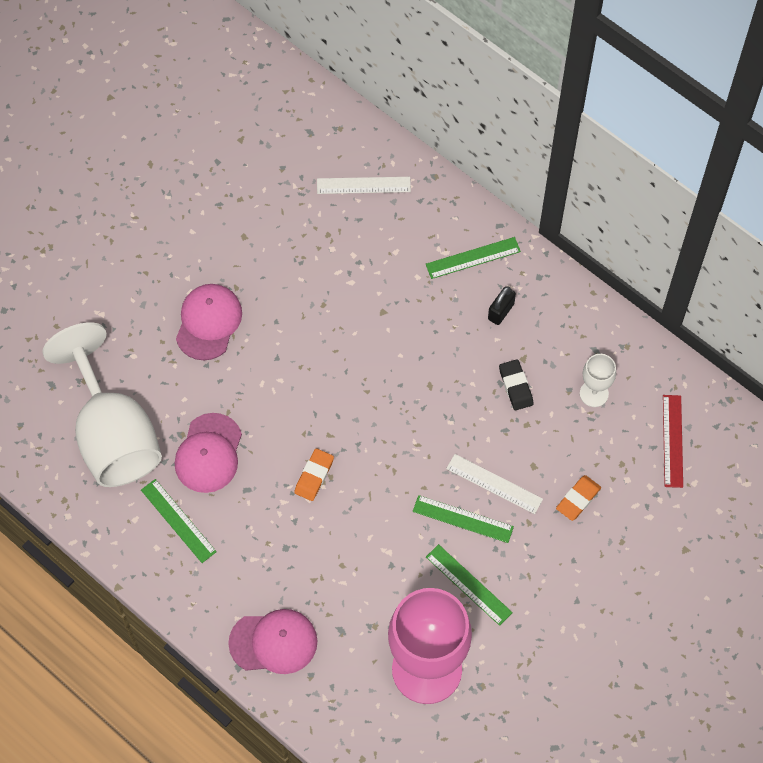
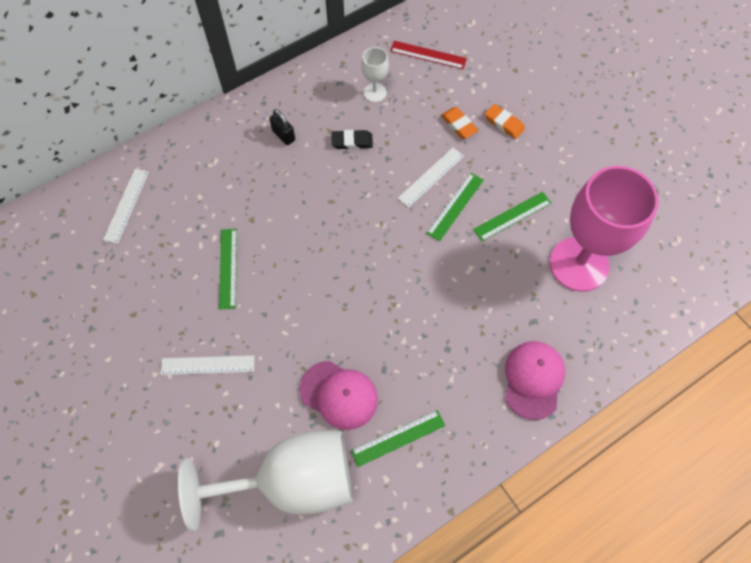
camera: 75 degrees left, 0 degrees up
pink cap [176,284,242,360] -> white ruler [160,355,255,375]
orange eraser [294,448,334,501] -> orange eraser moved to [485,104,525,139]
green ruler [426,237,521,279] -> green ruler moved to [219,229,237,309]

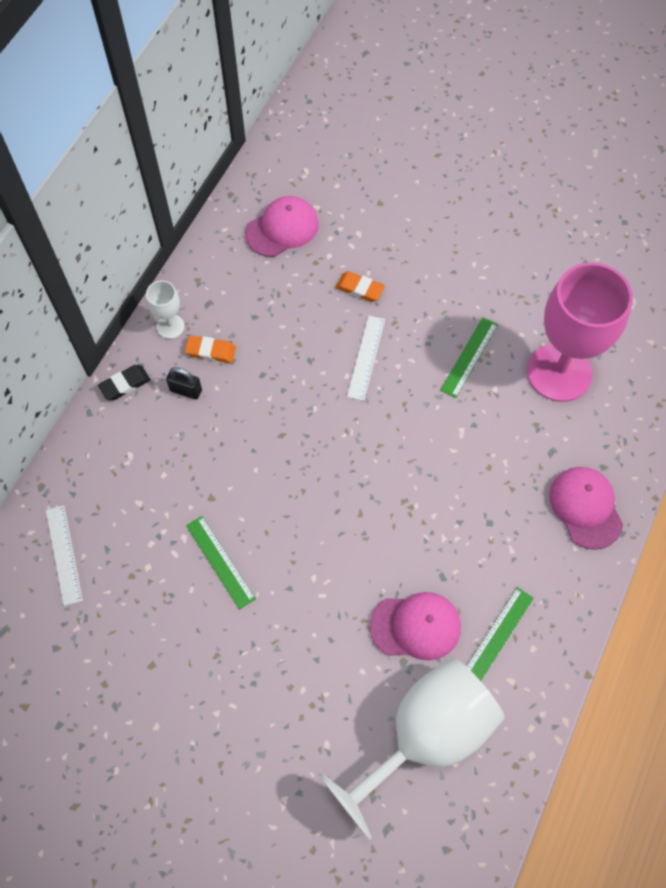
camera: 30 degrees left, 0 degrees up
white ruler [160,355,255,375] -> none
black eraser [331,130,373,149] -> black eraser moved to [98,365,151,400]
white goblet [361,47,389,102] -> white goblet moved to [146,280,185,339]
red ruler [390,41,467,69] -> pink cap [245,196,319,257]
green ruler [426,173,484,241] -> none
orange eraser [485,104,525,139] -> orange eraser moved to [185,335,236,363]

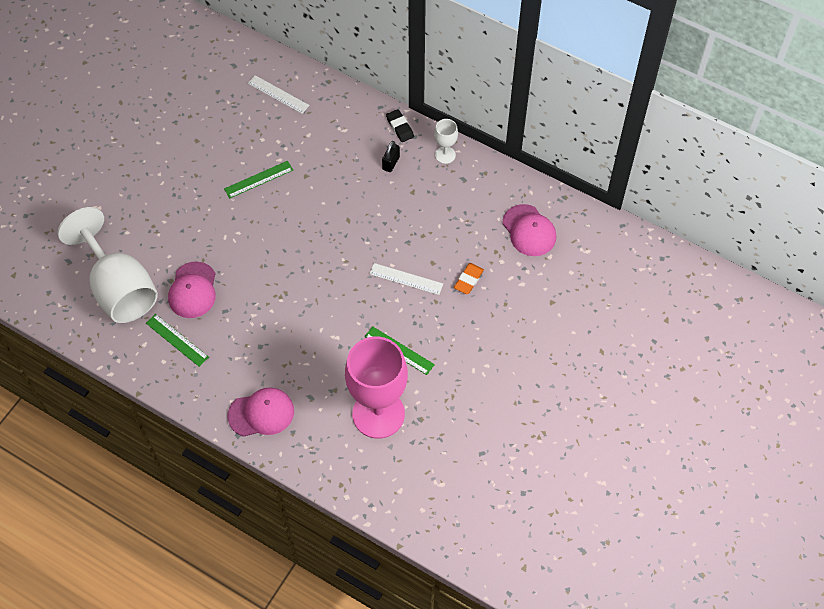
camera: 95 degrees right, 5 degrees down
white ruler [46,505,83,606] -> white ruler turned 45 degrees clockwise [248,75,310,114]
orange eraser [185,335,236,363] -> none

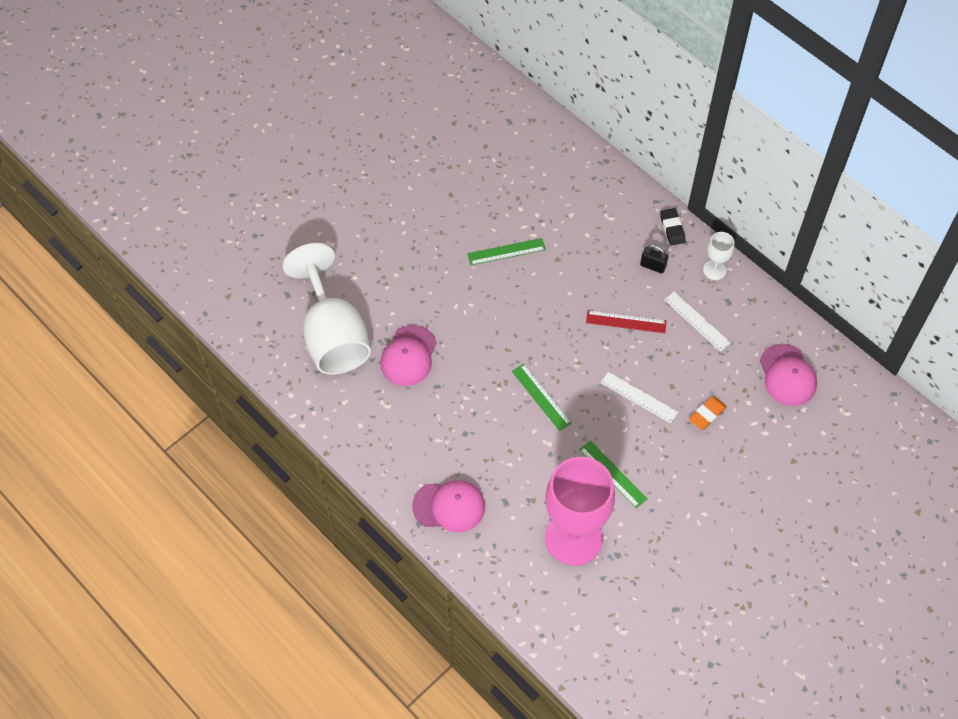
camera: 15 degrees right, 0 degrees up
green ruler [146,314,209,367] -> green ruler moved to [512,364,572,431]
white ruler [248,75,310,114] -> white ruler moved to [664,291,731,352]
black padlock [382,141,400,172] -> black padlock turned 75 degrees clockwise [640,244,668,273]
none -> red ruler [586,310,667,333]

